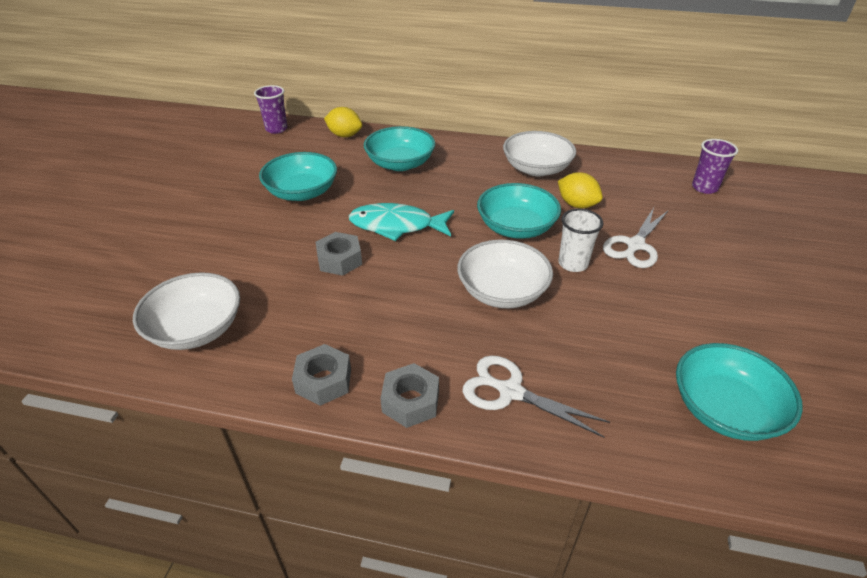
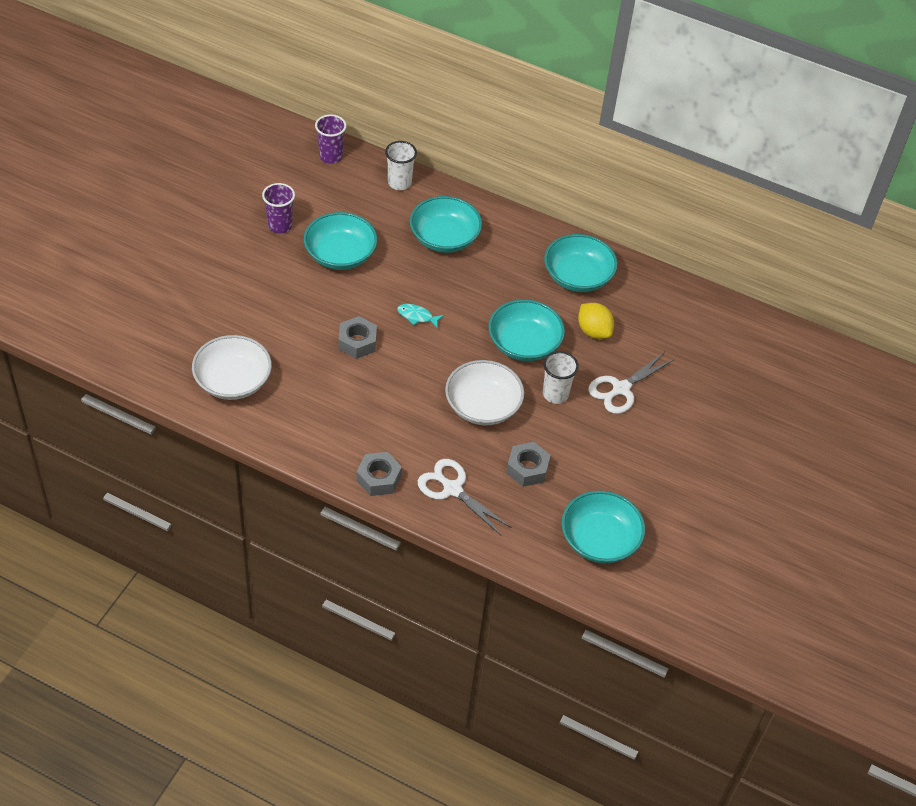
camera: 10 degrees right, 10 degrees up
grey nut [292,344,351,406] -> grey nut moved to [506,442,551,487]
yellow lemon [324,107,362,137] -> white cup [385,141,417,190]
turquoise fish [349,203,454,241] -> turquoise fish [397,304,444,329], size x0.48
white bowl [503,131,576,176] -> turquoise bowl [544,234,618,292]
purple cup [692,139,738,194] -> purple cup moved to [262,183,295,234]

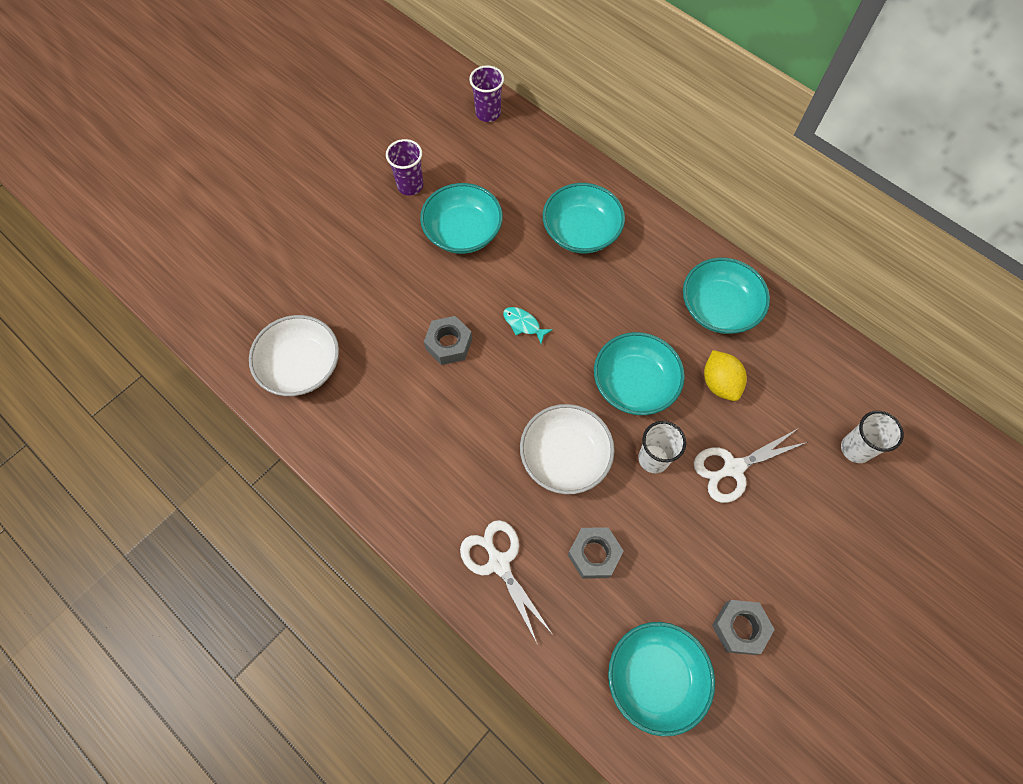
camera: 20 degrees right, 15 degrees up
grey nut [356,452,402,496] -> grey nut moved to [712,600,775,655]
white cup [385,141,417,190] -> white cup moved to [841,411,904,463]

